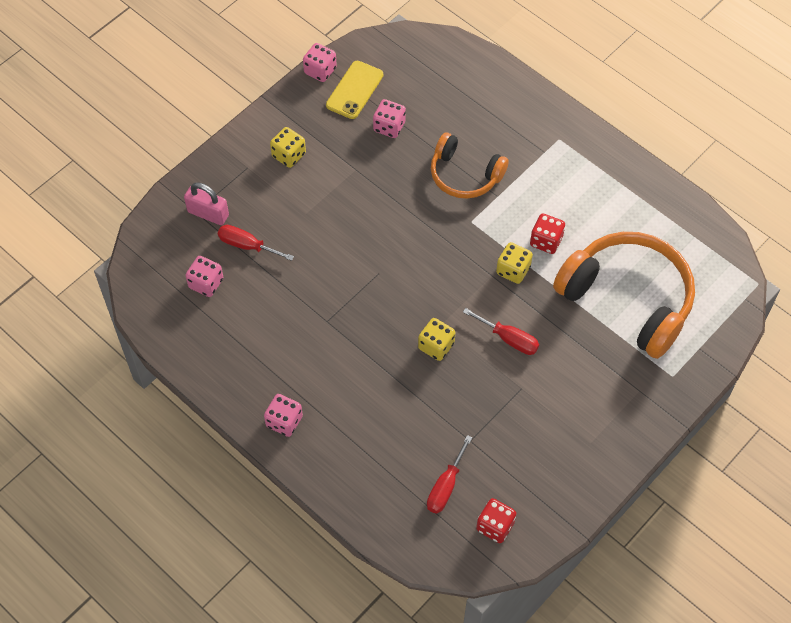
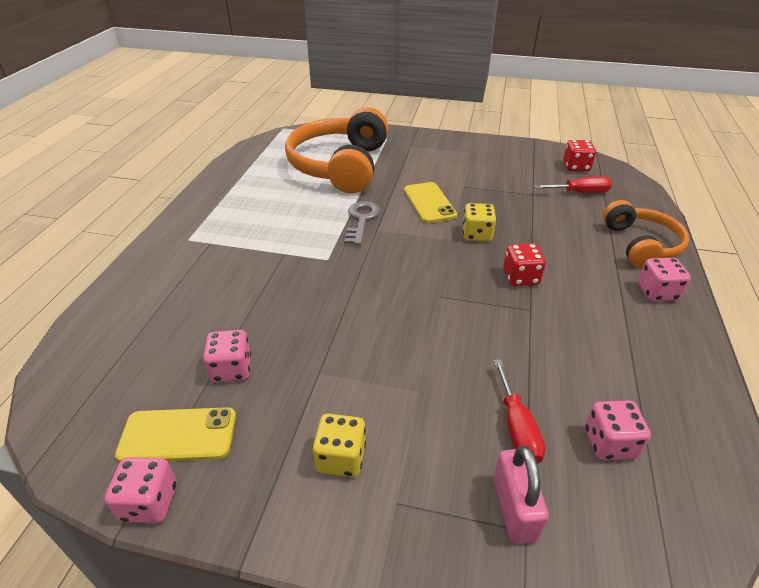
camera: 120 degrees left, 20 degrees down
orange headphones [431,133,509,199] -> orange headphones moved to [603,200,689,268]
red screwdriver [463,308,539,355] -> yellow phone [404,182,457,223]
yellow dice [496,242,533,284] -> grey key [345,201,380,245]
red dice [530,214,565,254] -> red dice moved to [503,243,546,286]

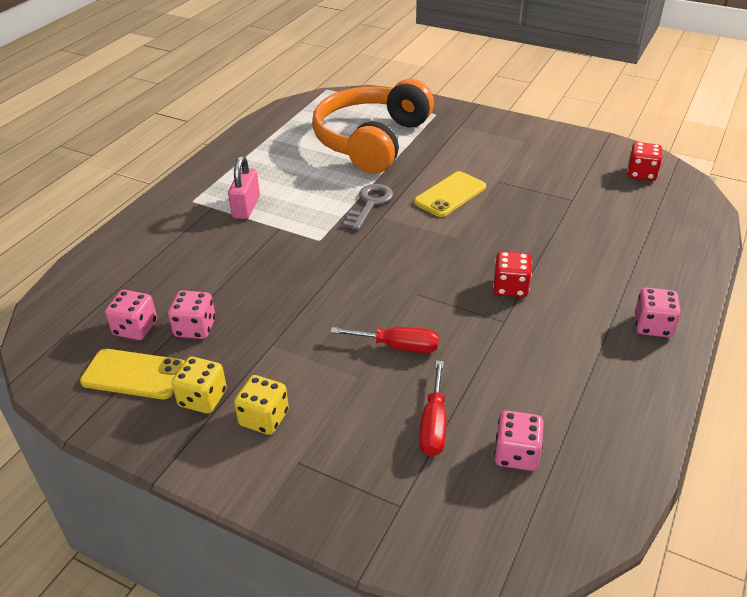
camera: 15 degrees right, 0 degrees up
pink dice [105,457,177,523] -> pink dice moved to [105,290,157,340]
yellow phone [404,182,457,223] -> yellow phone turned 45 degrees clockwise [414,171,486,217]
yellow dice [463,203,496,242] -> yellow dice moved to [172,357,227,414]
pink padlock [493,446,549,544] -> pink padlock moved to [228,156,260,219]
red screwdriver [535,176,612,193] -> red screwdriver moved to [330,327,439,353]
orange headphones [603,200,689,268] -> none

